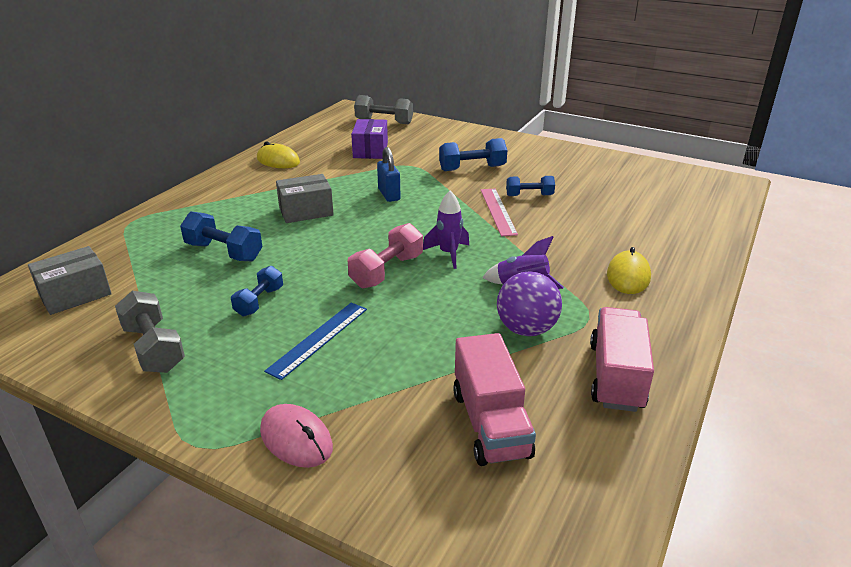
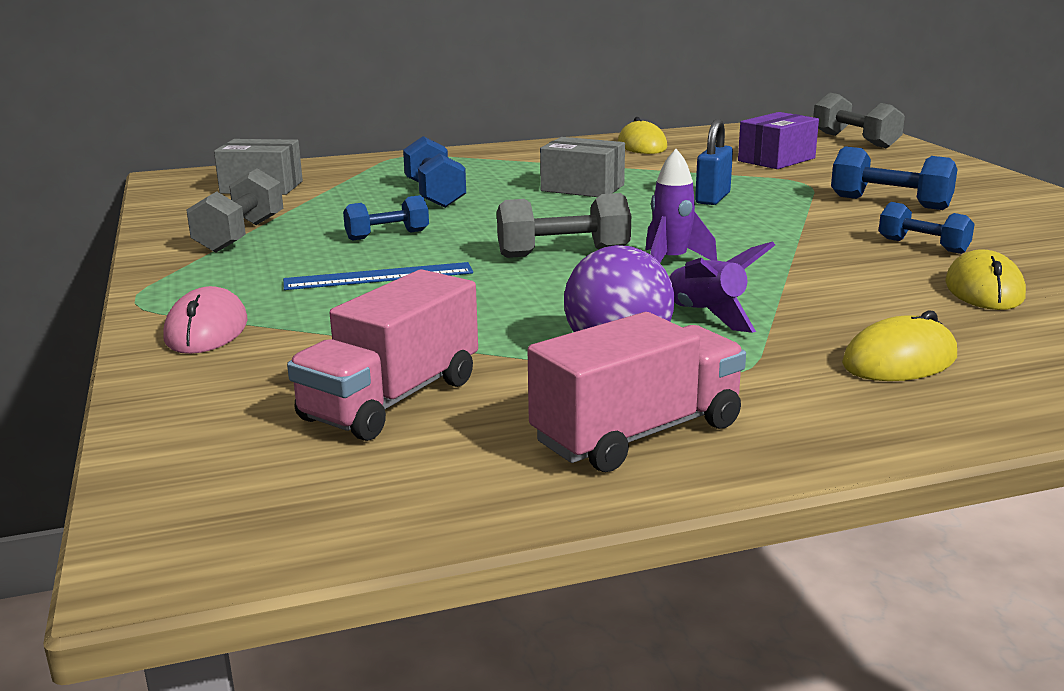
camera: 45 degrees right, 10 degrees down
pink dumbbell [348,223,423,288] -> grey dumbbell [497,193,631,258]
pink ruler [481,189,518,236] -> none
none -> yellow mouse [945,249,1026,310]

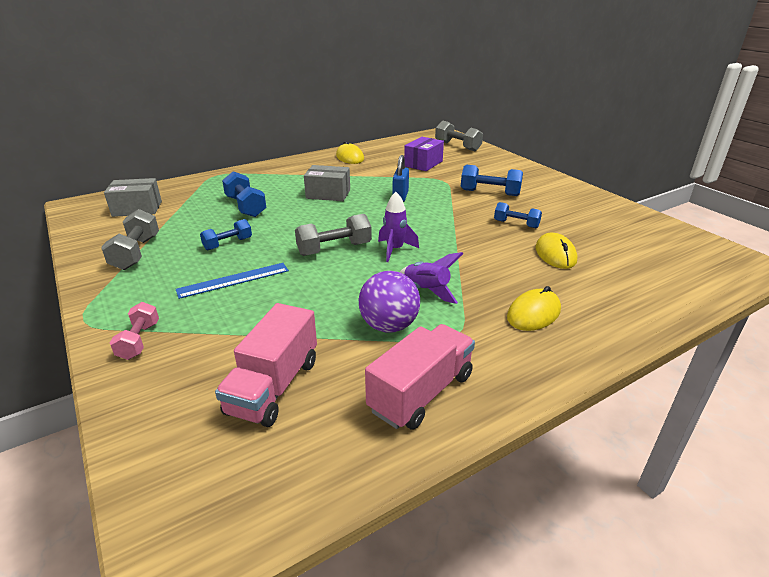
camera: 15 degrees left, 10 degrees up
pink mouse [163,286,248,354] -> pink dumbbell [110,302,159,360]

